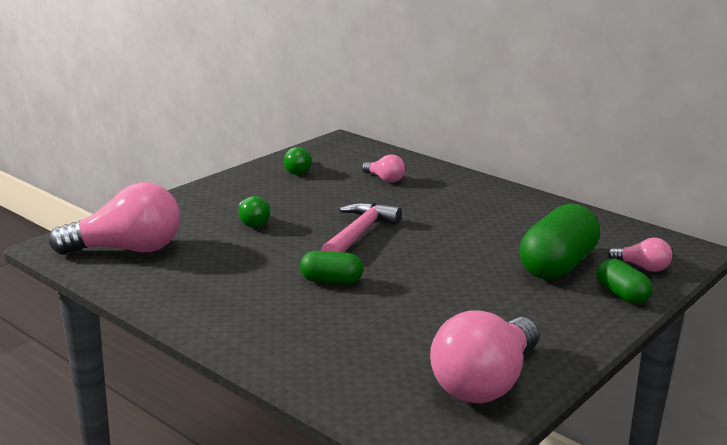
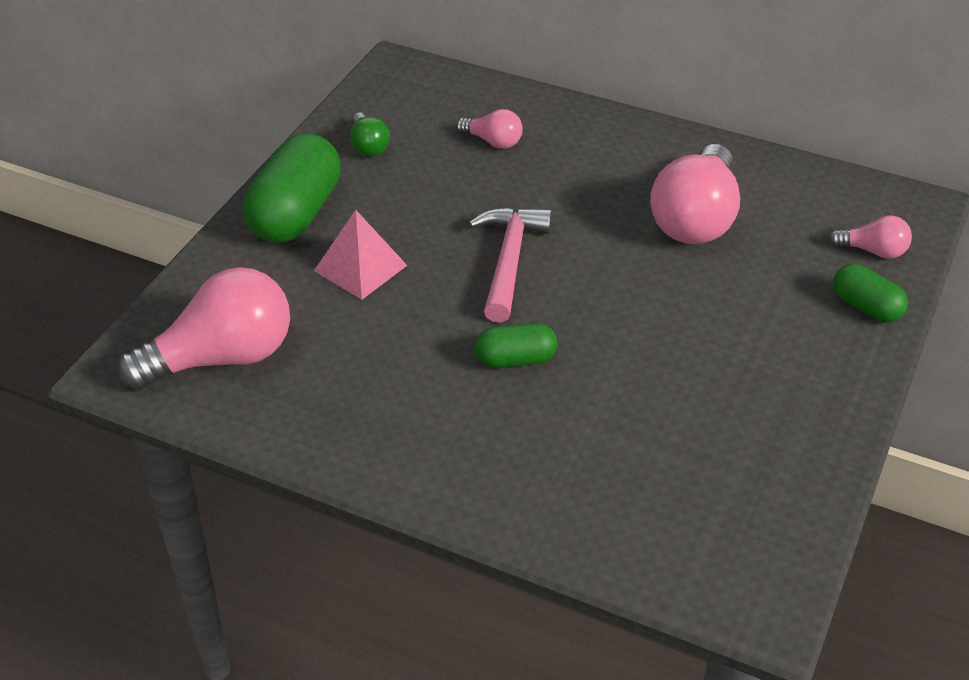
camera: 15 degrees left, 20 degrees up
green light bulb [239,196,270,228] -> pink pyramid [314,210,407,300]
pink light bulb [430,310,539,403] -> pink light bulb moved to [650,144,740,244]
green capsule [520,203,600,280] -> green capsule moved to [243,133,341,243]

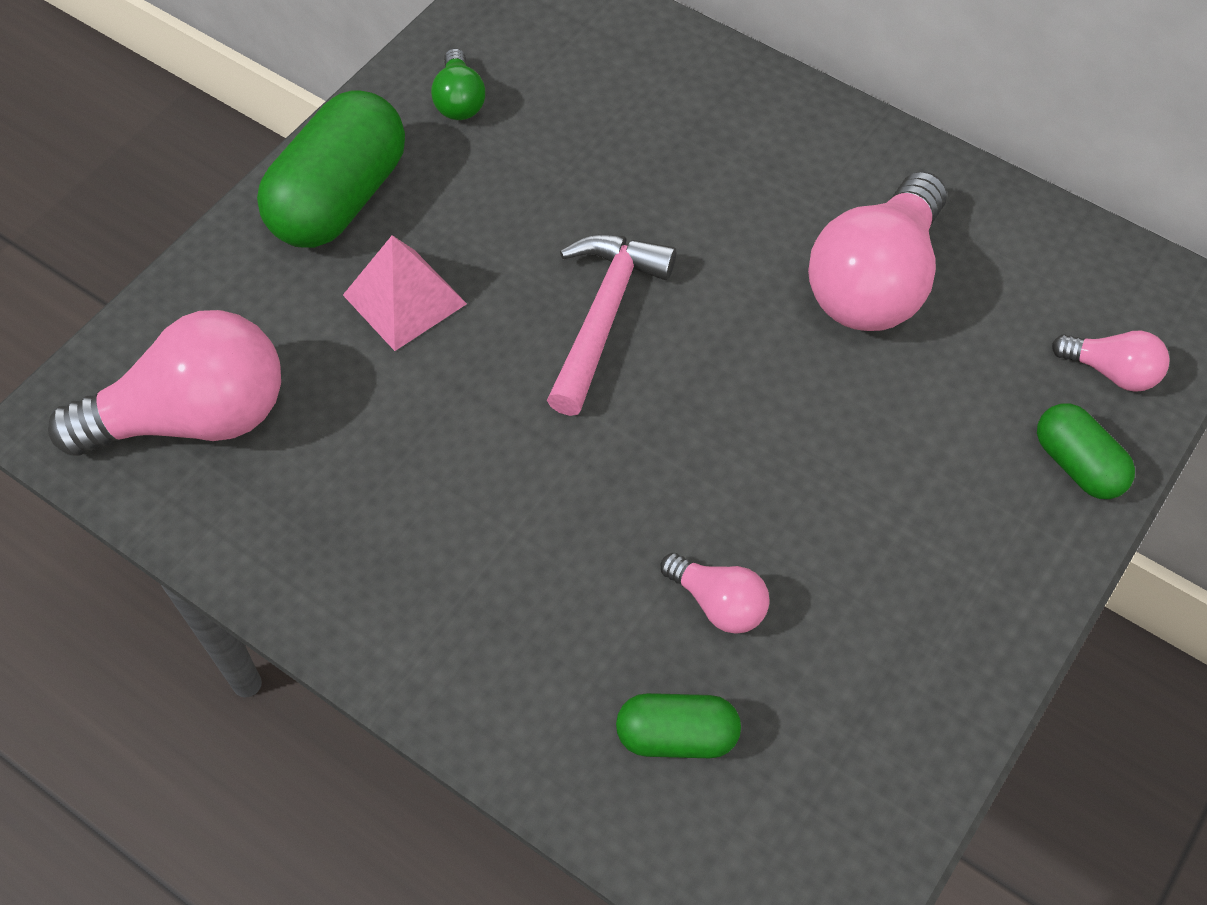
camera: 10 degrees right, 15 degrees up
pink light bulb [456,109,523,149] -> pink light bulb moved to [661,553,770,634]
green capsule [475,323,557,368] -> green capsule moved to [616,693,741,758]

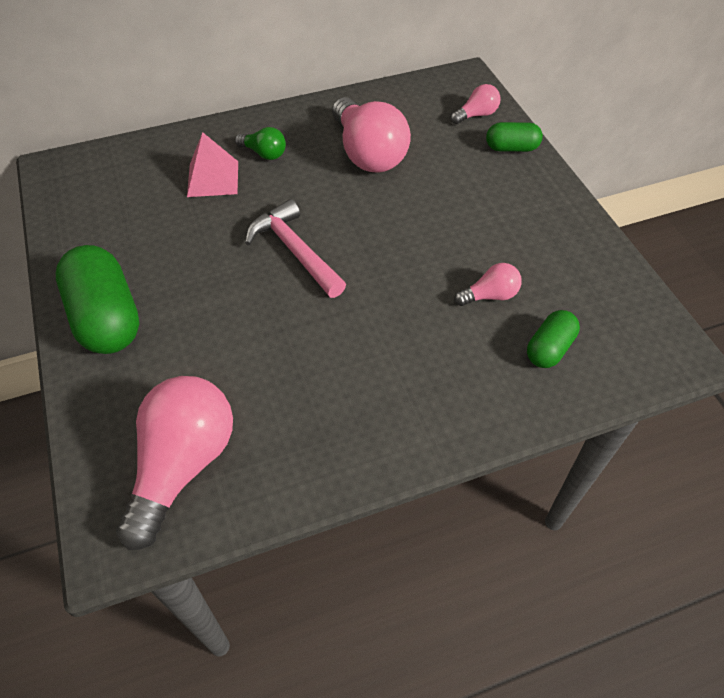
camera: 55 degrees left, 5 degrees down
pink pyramid [343,235,467,351] -> pink pyramid moved to [187,132,238,197]
green light bulb [431,48,485,120] -> green light bulb moved to [235,127,286,160]

